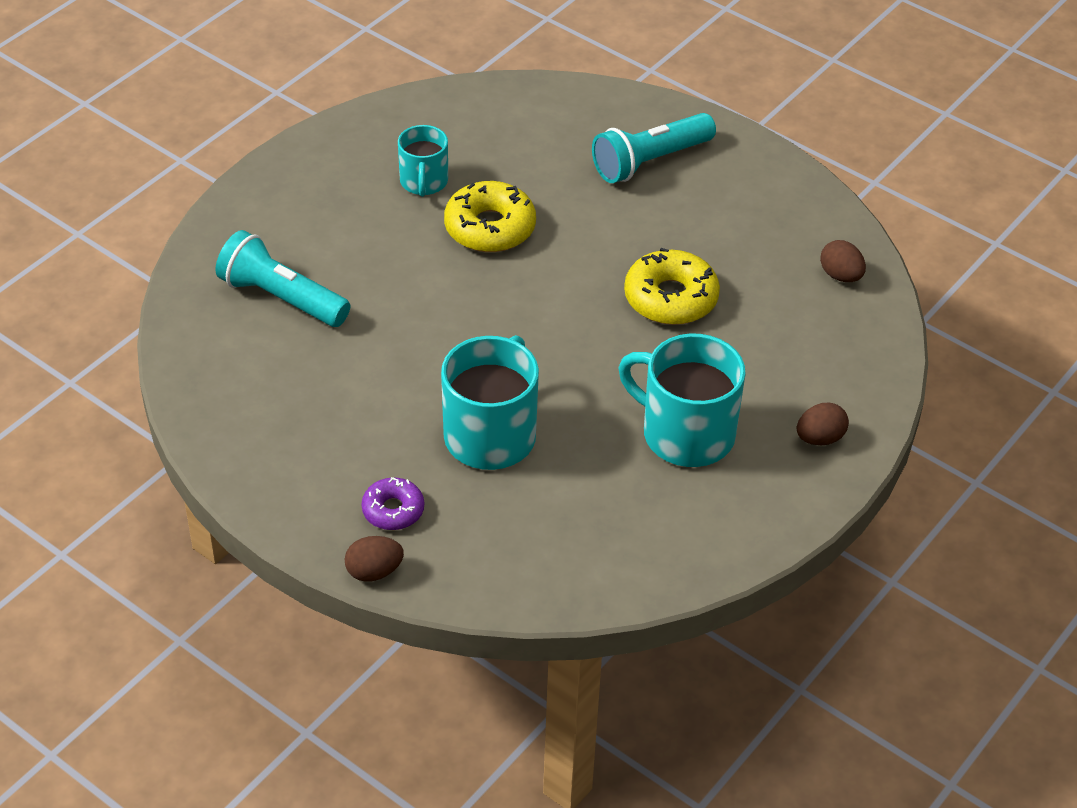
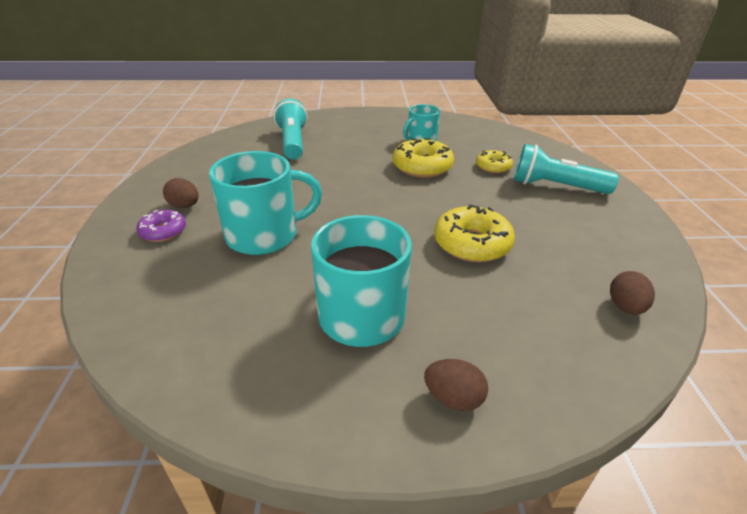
camera: 50 degrees right, 10 degrees down
brown egg [345,536,404,582] -> brown egg moved to [163,178,199,208]
none -> yellow donut [476,150,513,173]

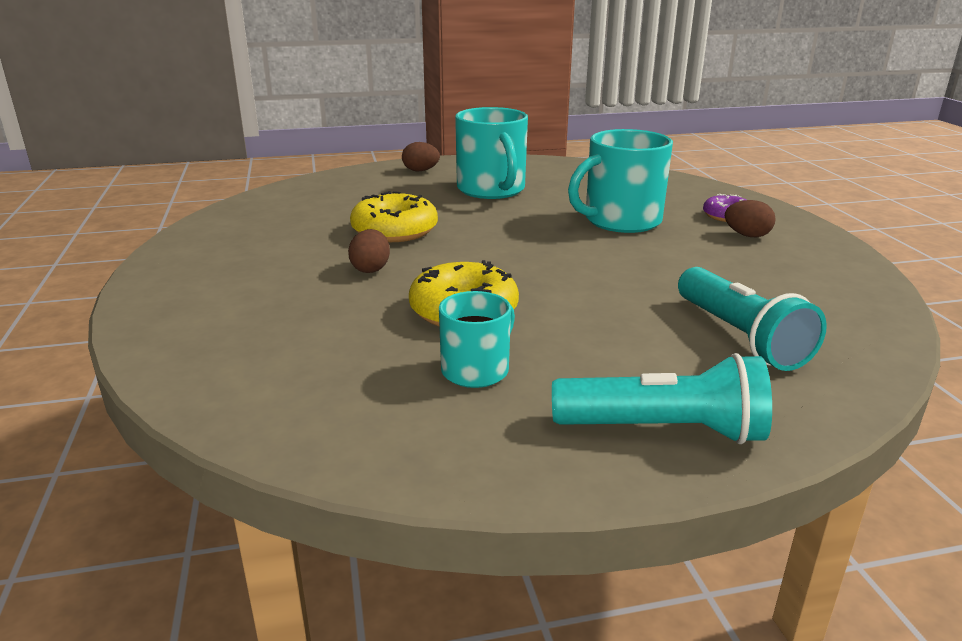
camera: 170 degrees right, 10 degrees down
yellow donut [476,150,513,173] -> none
turquoise flashlight [514,144,619,194] -> turquoise flashlight moved to [552,353,772,444]
brown egg [610,271,655,315] -> brown egg moved to [348,229,390,273]

